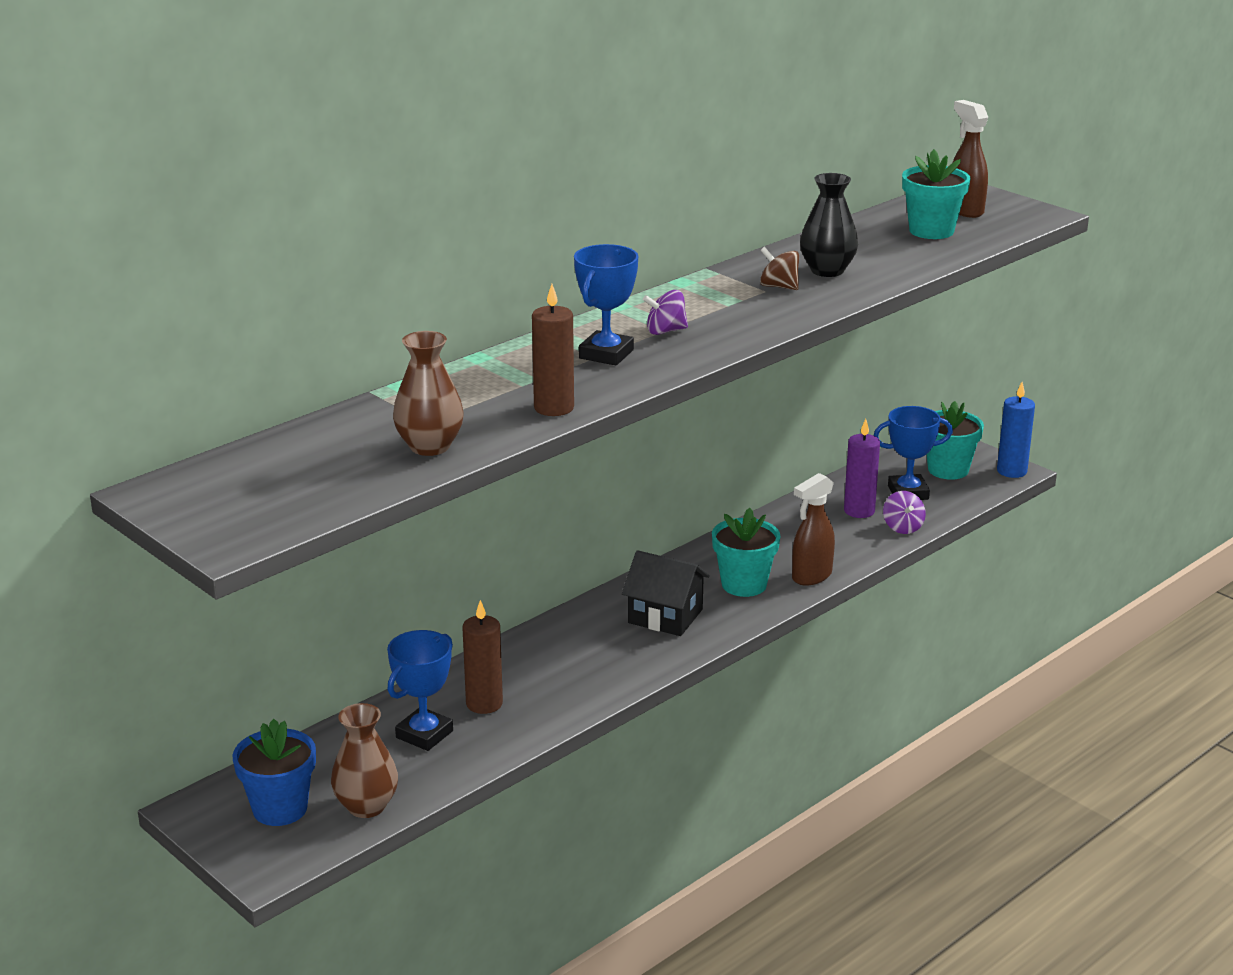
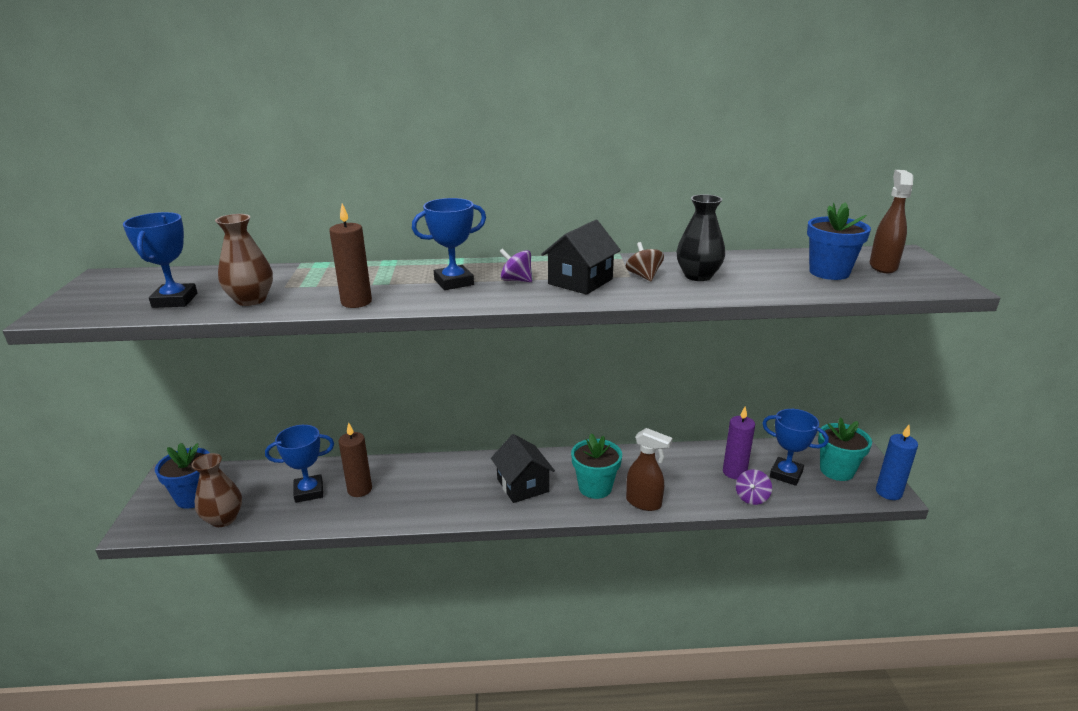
camera: 40 degrees right, 0 degrees up
brown spray bottle [792,473,835,586] -> brown spray bottle turned 150 degrees counterclockwise [626,428,673,511]
turquoise flower pot [902,149,970,239] -> blue flower pot [807,202,871,280]
none -> blue trophy [123,212,197,308]
none -> black house [541,220,621,295]

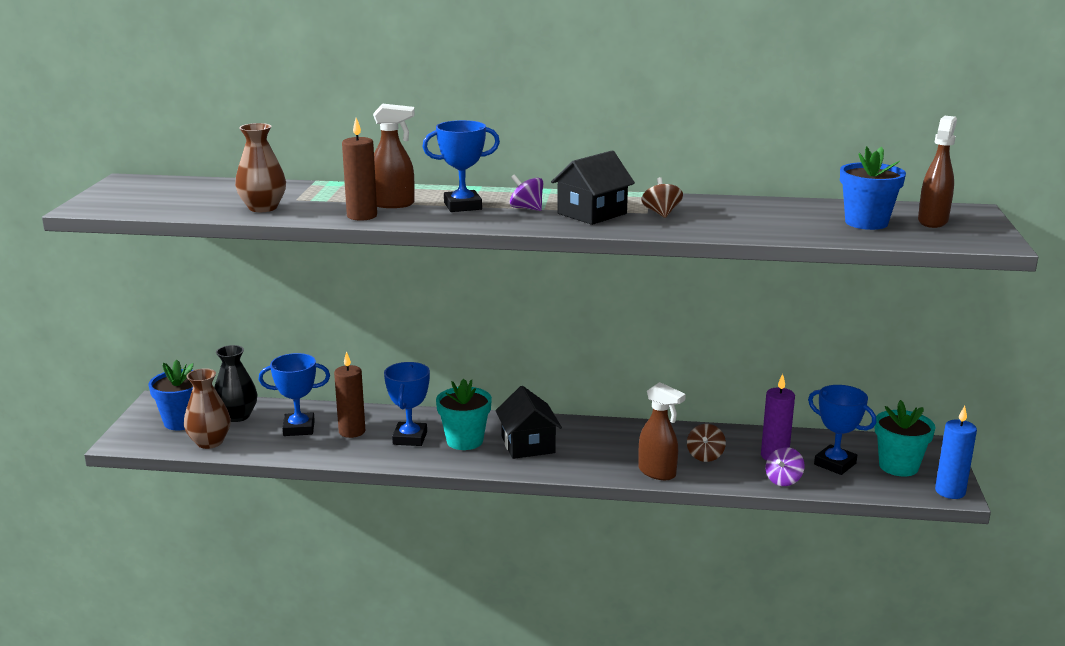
camera: 10 degrees right, 5 degrees down
blue trophy [123,212,197,308] -> blue trophy moved to [384,362,430,446]
turquoise flower pot [571,433,622,499] -> turquoise flower pot moved to [436,379,492,450]
black vase [676,194,725,281] -> black vase moved to [214,345,257,422]
none -> brown spray bottle [373,104,415,208]
none -> brown spinning top [687,424,726,462]

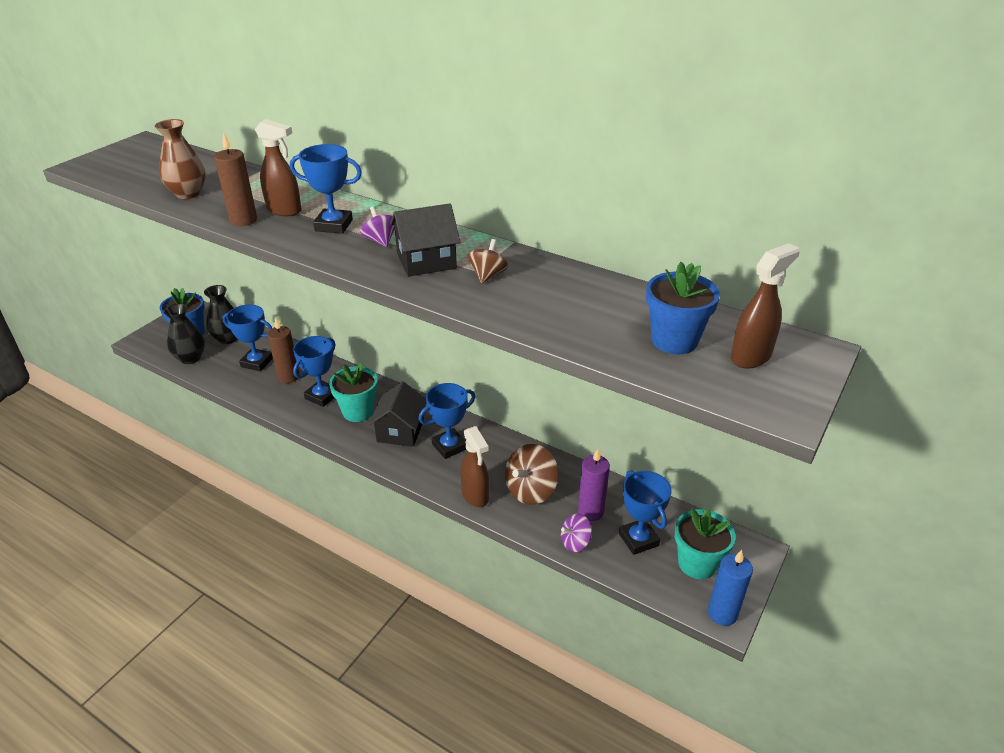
camera: 25 degrees right, 15 degrees up
brown vase [184,368,231,449] -> black vase [164,304,205,364]
brown spinning top [687,424,726,462] -> brown spinning top [505,444,559,505], size x1.68
none -> blue trophy [419,383,475,459]

